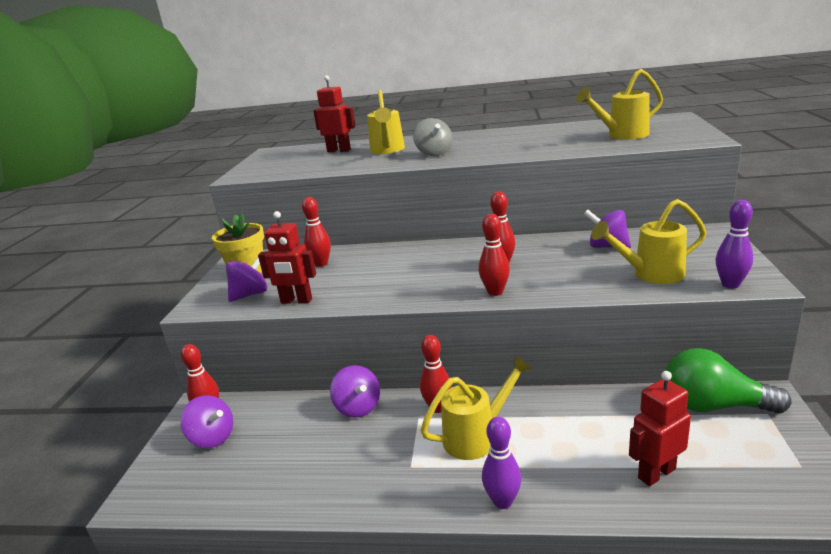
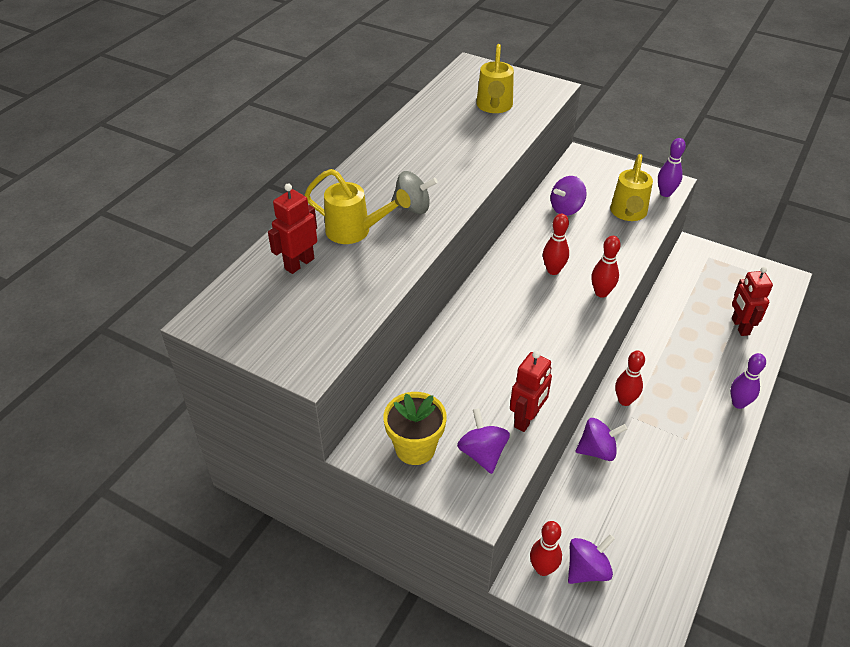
camera: 70 degrees left, 20 degrees up
red bowling pin [302,197,331,267] -> none
yellow watering can [421,355,533,460] -> none
green light bulb [666,348,791,414] -> none

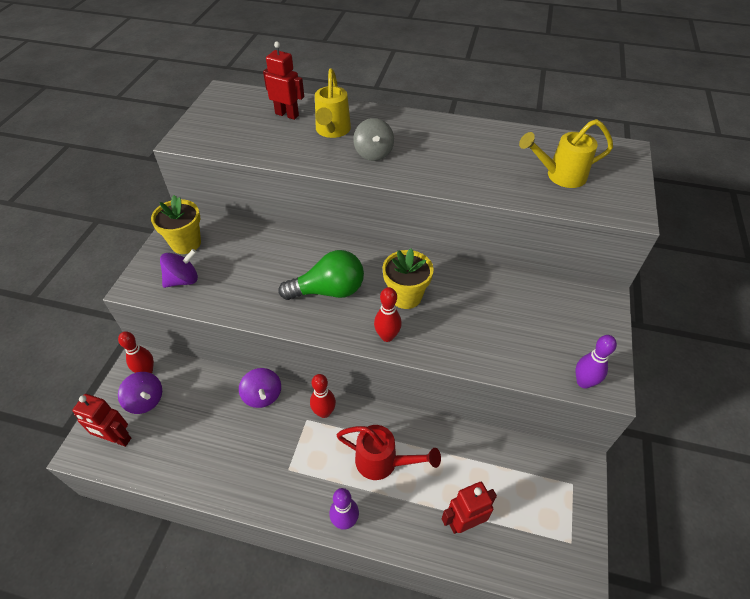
camera: 75 degrees right, 5 degrees up
red robot [510,351,552,432] -> red robot moved to [72,394,131,447]
red bowling pin [543,214,569,275] -> yellow flower pot [382,248,434,309]
purple spinning top [551,176,587,216] -> none
yellow watering can [610,154,653,221] -> none
none -> green light bulb [279,250,364,300]
none -> red watering can [337,425,441,480]

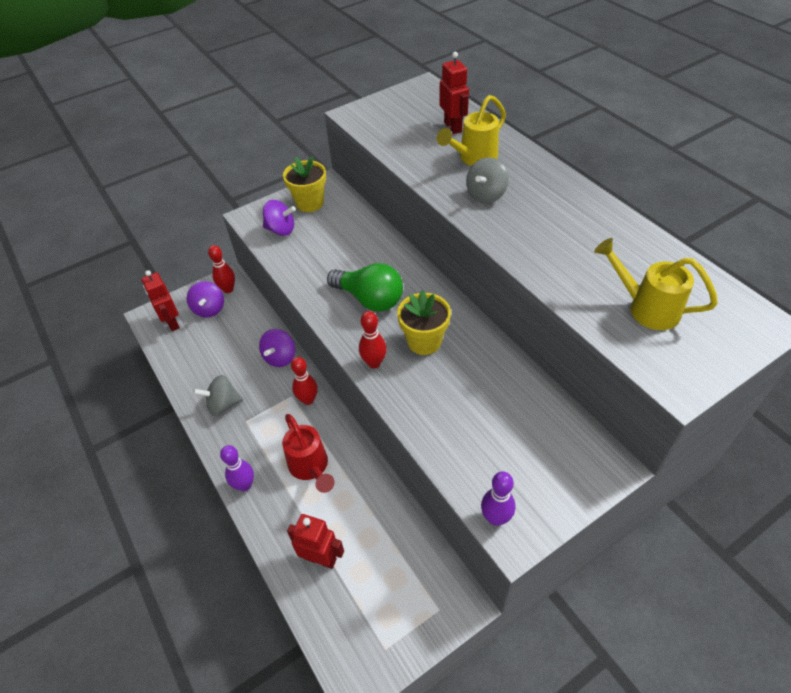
camera: 45 degrees right, 0 degrees up
none -> grey spinning top [193,375,243,416]

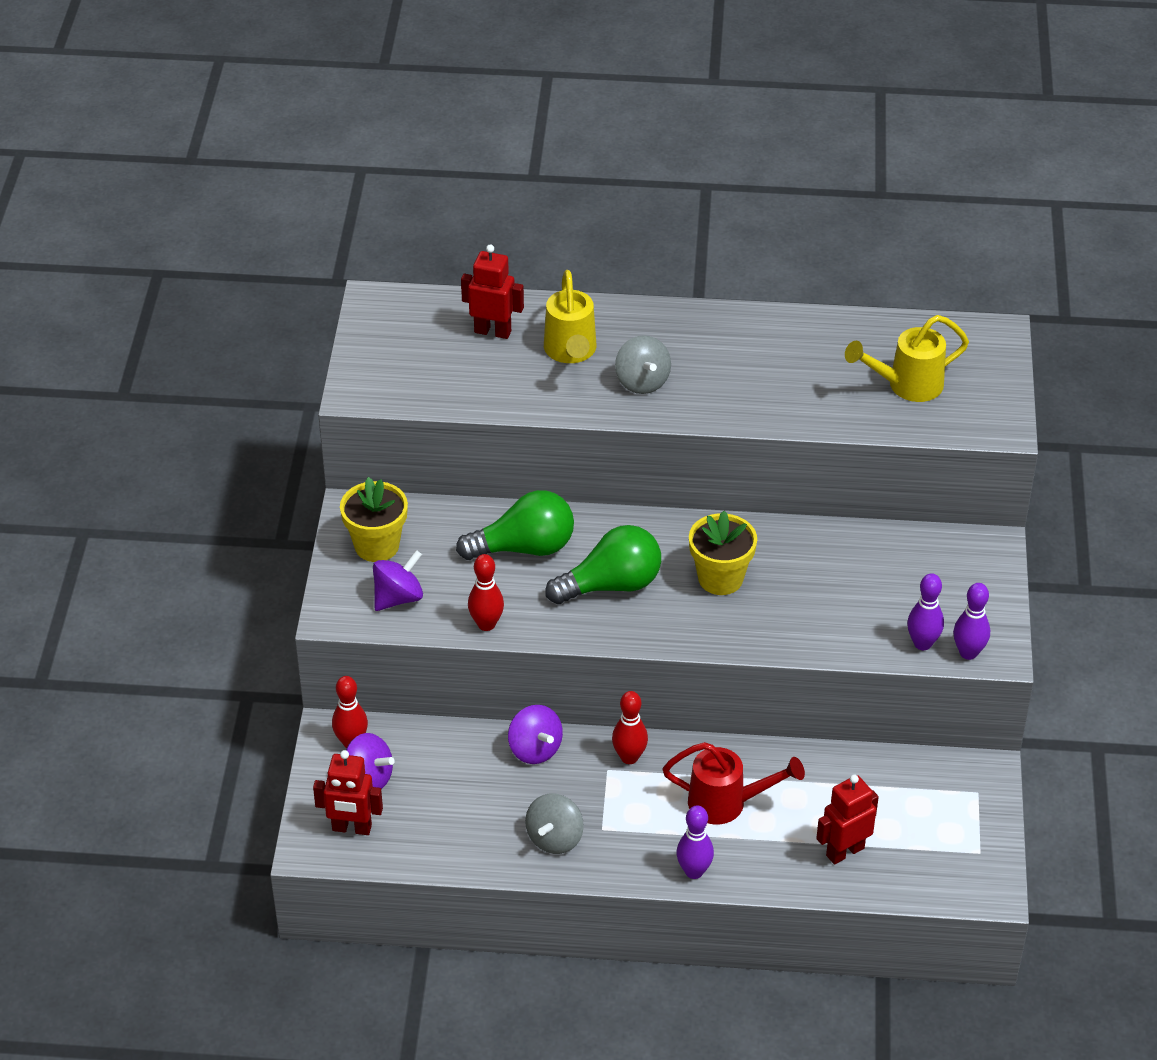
camera: 55 degrees left, 5 degrees down
red bowling pin [359,311,387,368] -> red bowling pin moved to [468,554,504,631]
none -> green light bulb [456,490,574,560]
none -> purple bowling pin [907,573,944,650]

